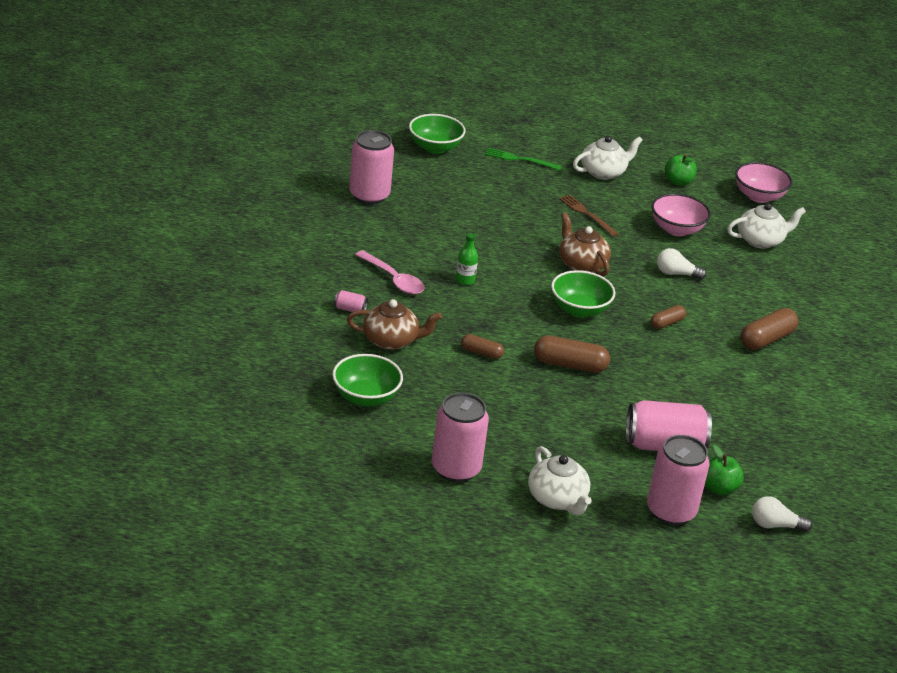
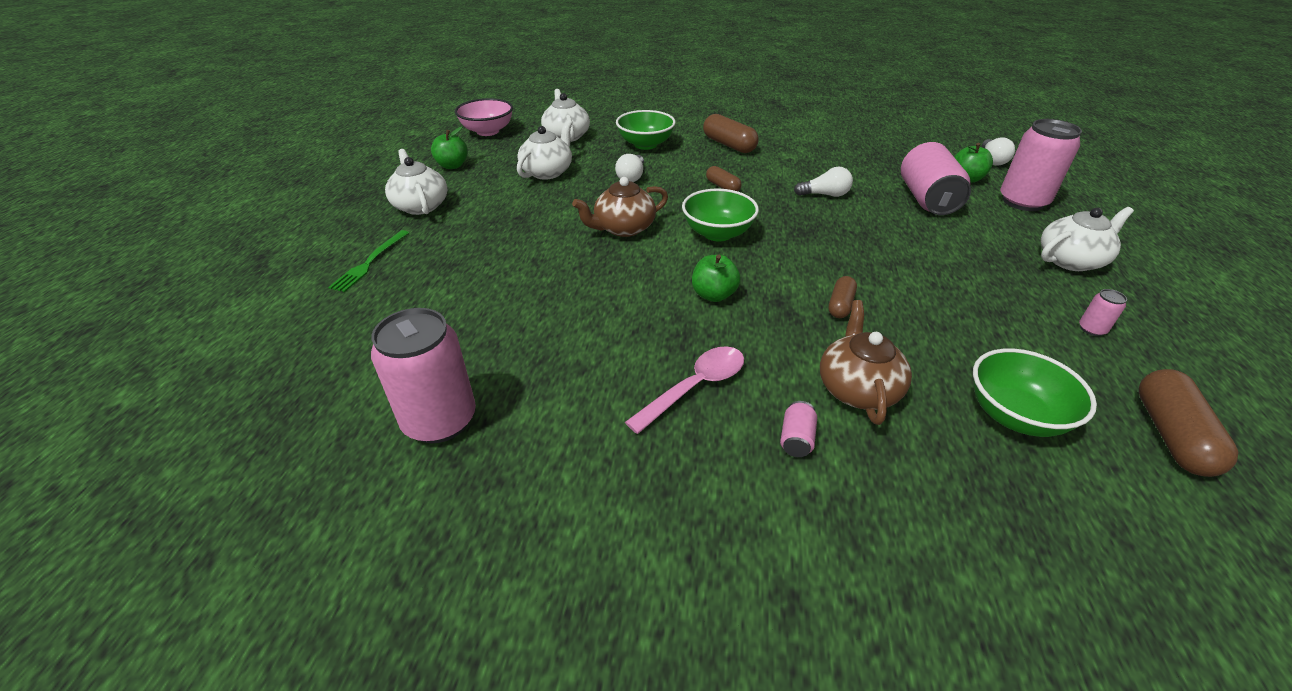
camera: 85 degrees left, 5 degrees up
green bowl [409,114,466,154] -> green bowl moved to [616,110,676,150]
pink can [432,393,489,482] -> pink can [1079,289,1127,336], size x0.42
green bottle [456,233,478,285] -> none
brown capsule [534,335,610,373] -> brown capsule moved to [1139,369,1238,477]
brown fork [559,195,618,237] -> none
pink bowl [652,193,711,236] -> white teapot [517,120,572,180]
none -> green apple [692,254,741,302]
none -> white light bulb [794,166,853,197]

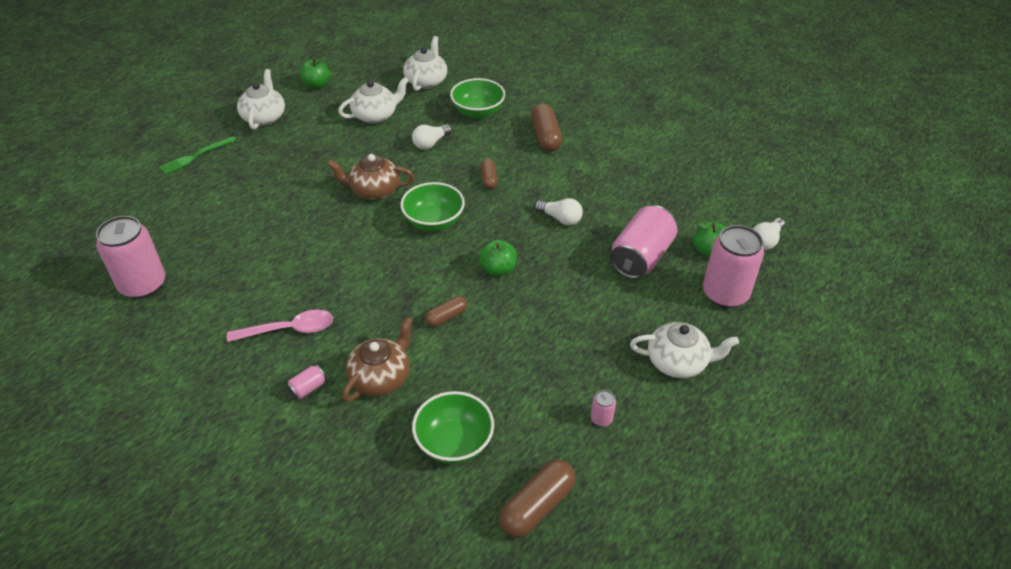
camera: 30 degrees right, 5 degrees up
pink bowl [455,98,513,136] -> none
green apple [692,254,741,302] -> green apple moved to [479,240,517,276]

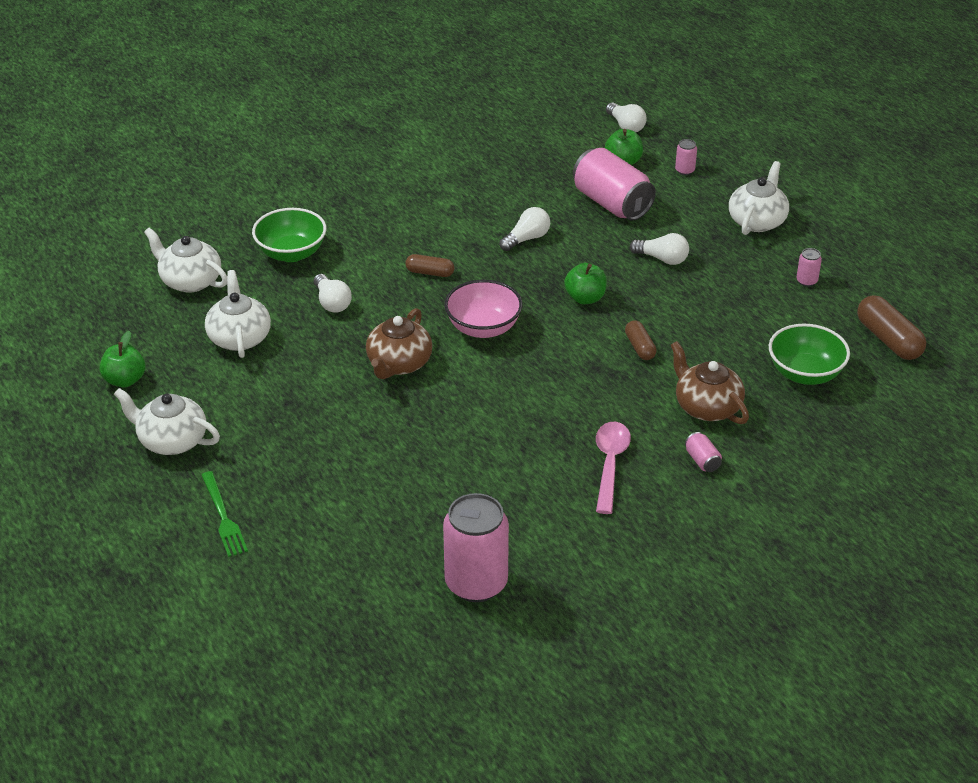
camera: 70 degrees left, 5 degrees down
green bowl [400,182,465,231] -> pink bowl [444,280,523,338]
brown capsule [531,104,562,152] -> none
pink can [703,225,764,308] -> pink can [675,139,697,175], size x0.42
none -> white light bulb [630,233,689,265]

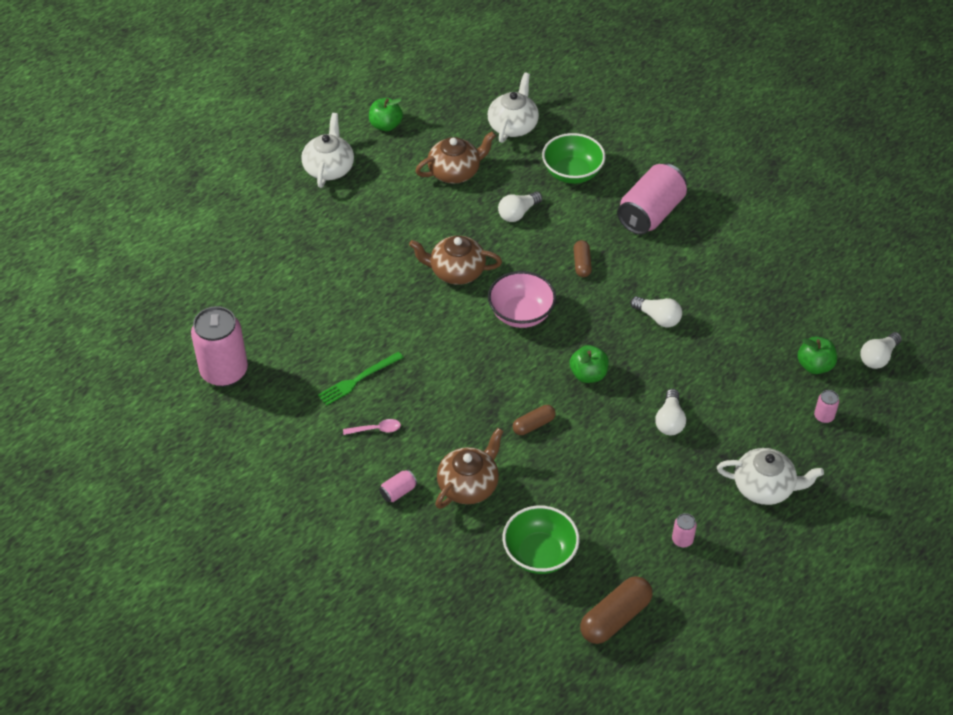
camera: 75 degrees right, 10 degrees up
green fork [201,471,248,557] -> green fork moved to [318,352,404,406]
white teapot [205,270,271,358] -> brown teapot [415,131,496,184]
pink can [573,148,656,220] -> pink can moved to [617,163,687,235]
pink spoon [596,422,631,514] -> pink spoon [343,419,401,435], size x0.55

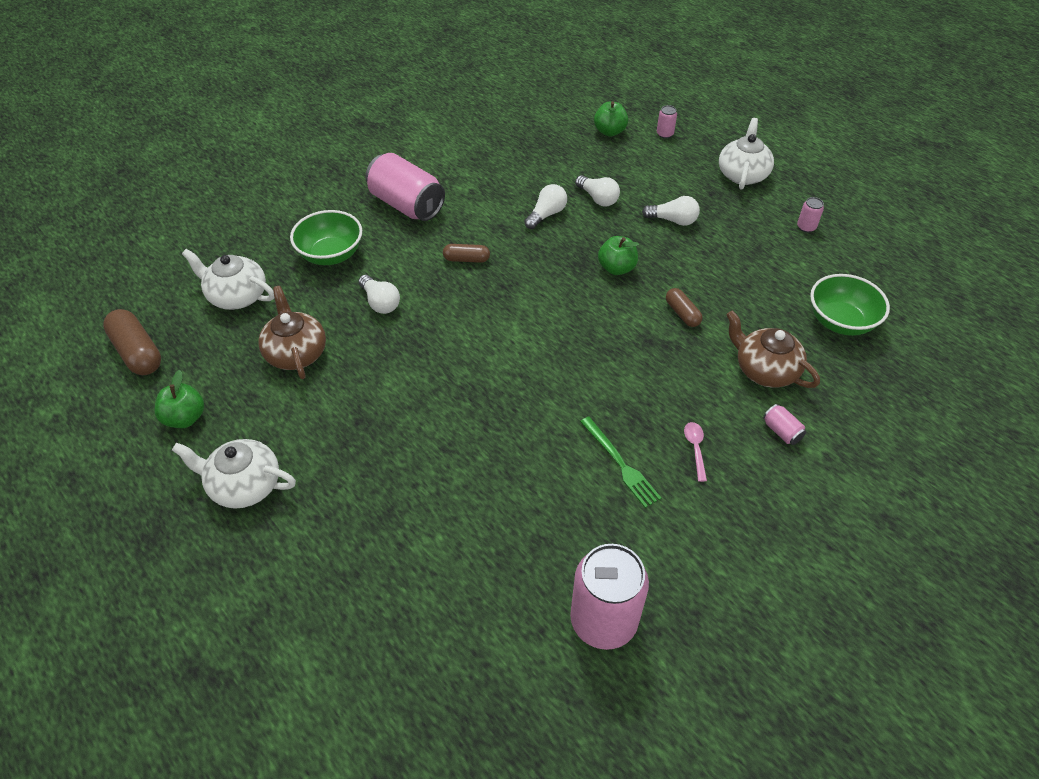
camera: 85 degrees left, 0 degrees up
brown teapot [409,236,502,285] -> none
pink bowl [488,271,556,328] -> none
brown capsule [580,576,653,644] -> brown capsule moved to [103,309,161,375]
white light bulb [860,332,902,369] -> white light bulb moved to [575,175,620,206]

